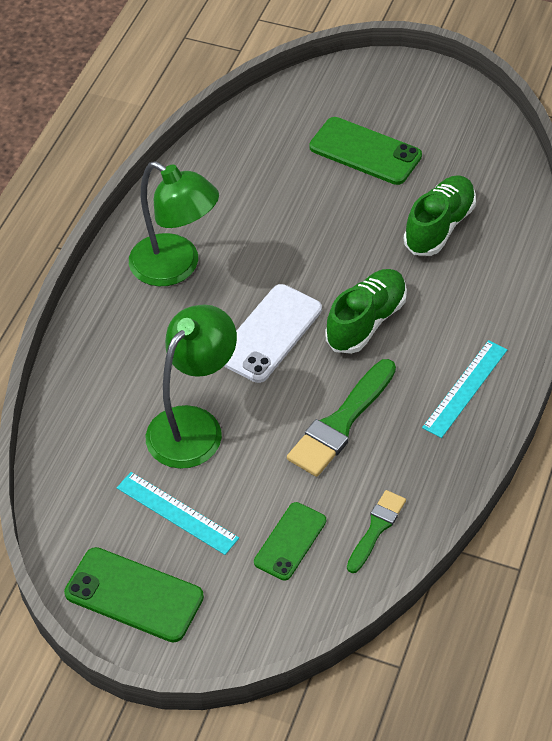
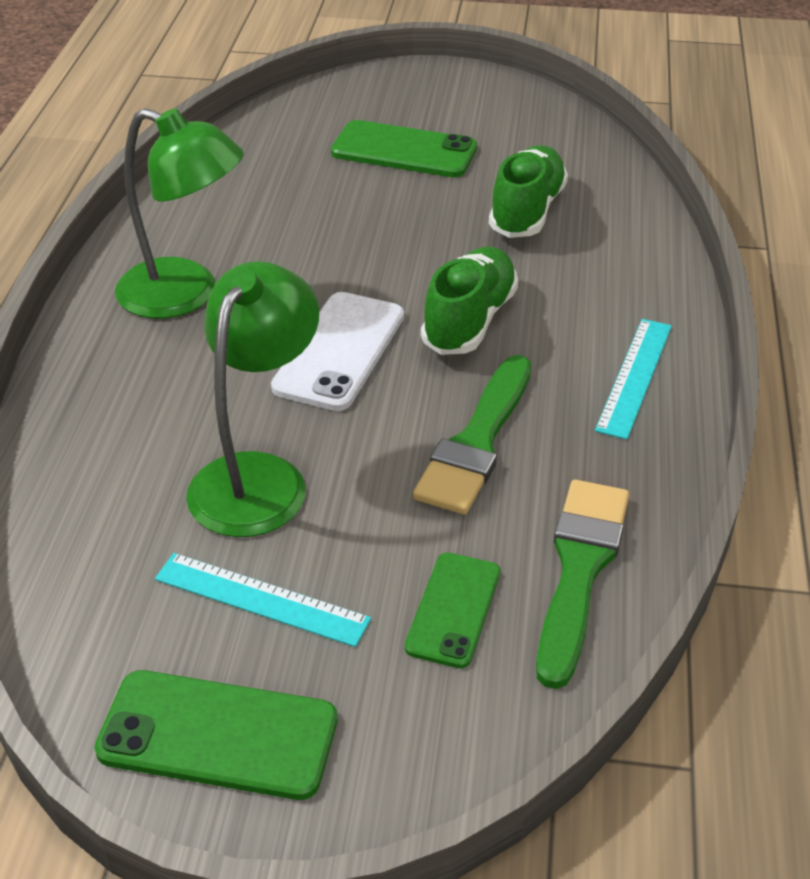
camera: 15 degrees left, 10 degrees down
green brush [347,490,406,573] -> green brush [536,480,629,689], size x1.67

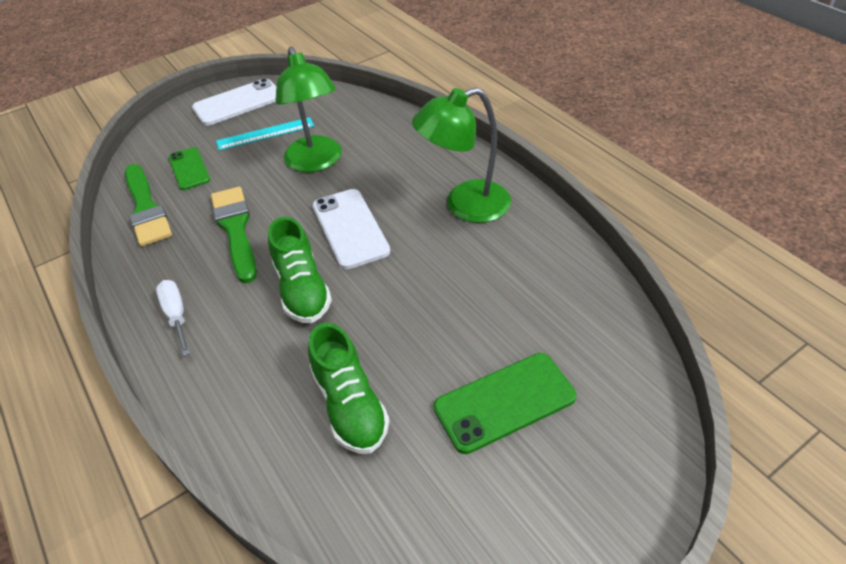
camera: 140 degrees right, 5 degrees up
green phone [94,670,338,800] -> white phone [192,78,276,126]
turquoise ruler [595,319,672,440] -> white screwdriver [156,280,190,356]

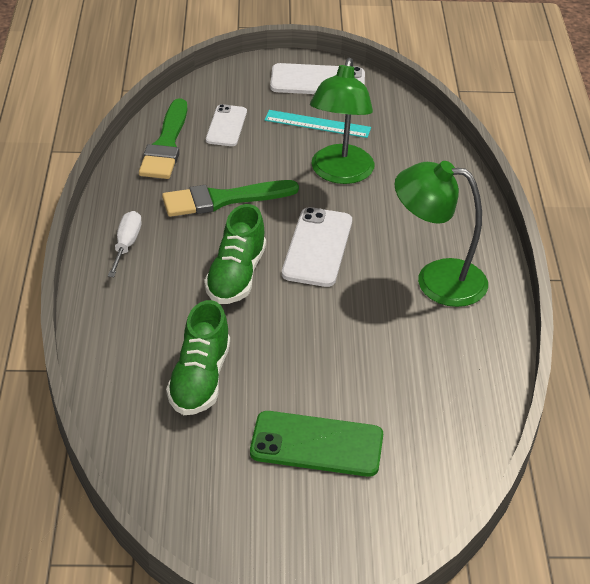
camera: 30 degrees right, 5 degrees down
green phone [169,147,210,190] -> white phone [206,104,247,146]
green brush [211,187,257,283] -> green brush turned 120 degrees counterclockwise [162,180,299,217]

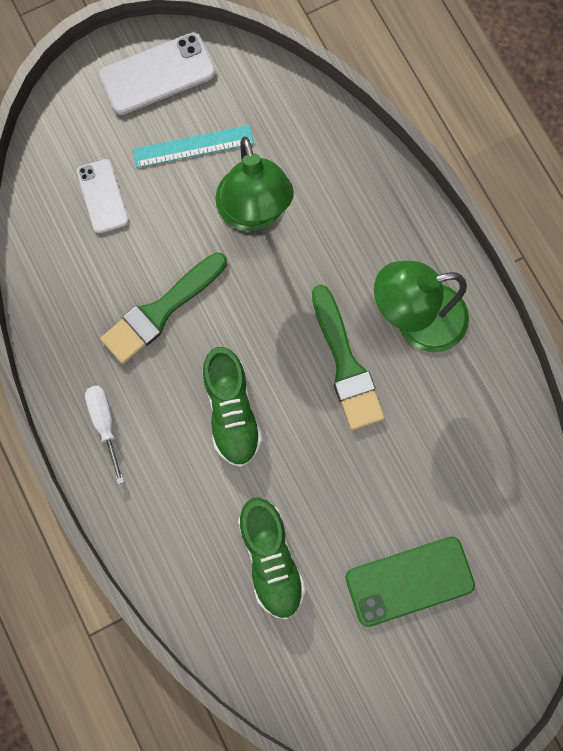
camera: 25 degrees left, 35 degrees up
green brush [139,98,187,179] -> green brush moved to [312,285,385,430]
white phone [282,207,352,287] -> none

